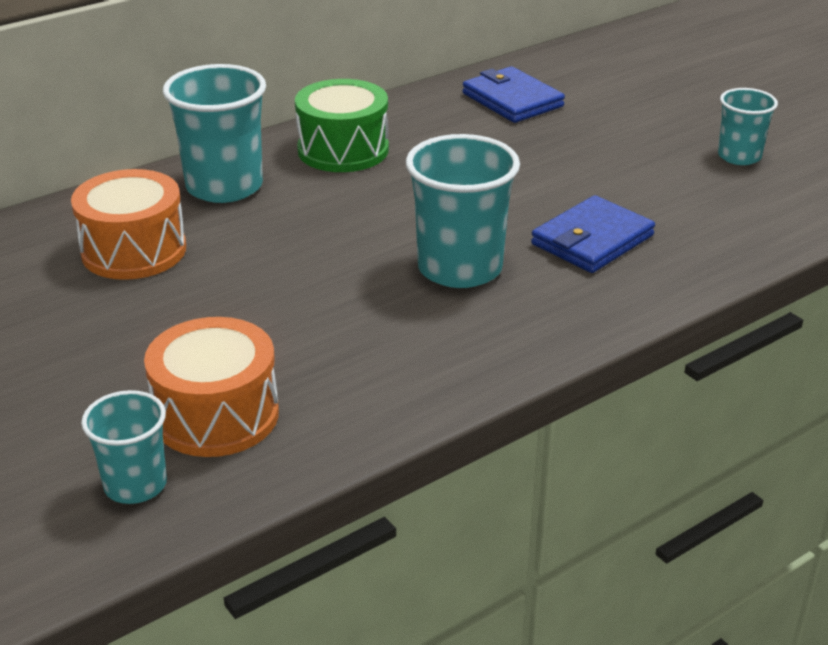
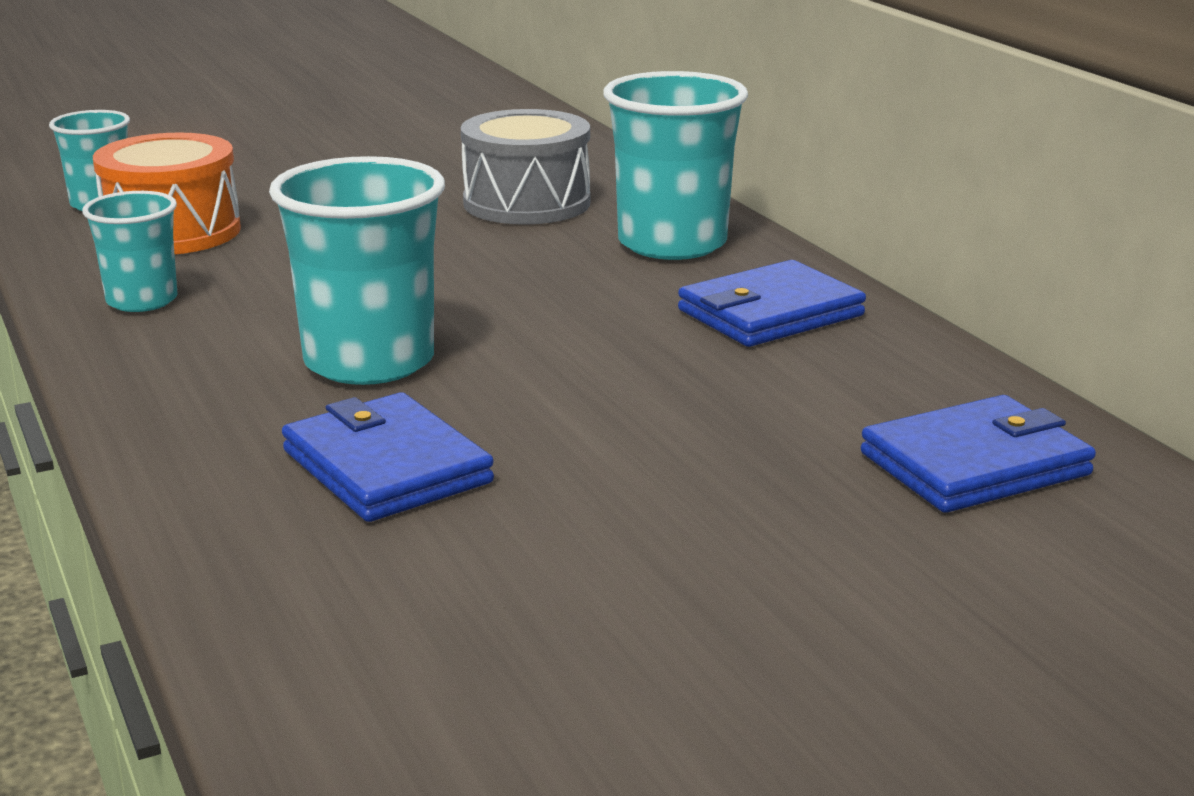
camera: 100 degrees right, 10 degrees down
orange drum [71,169,186,280] -> grey drum [461,109,590,225]
green drum [295,79,389,172] -> blue wallet [678,260,866,347]
turquoise cup [718,88,778,165] -> turquoise cup moved to [82,191,178,312]

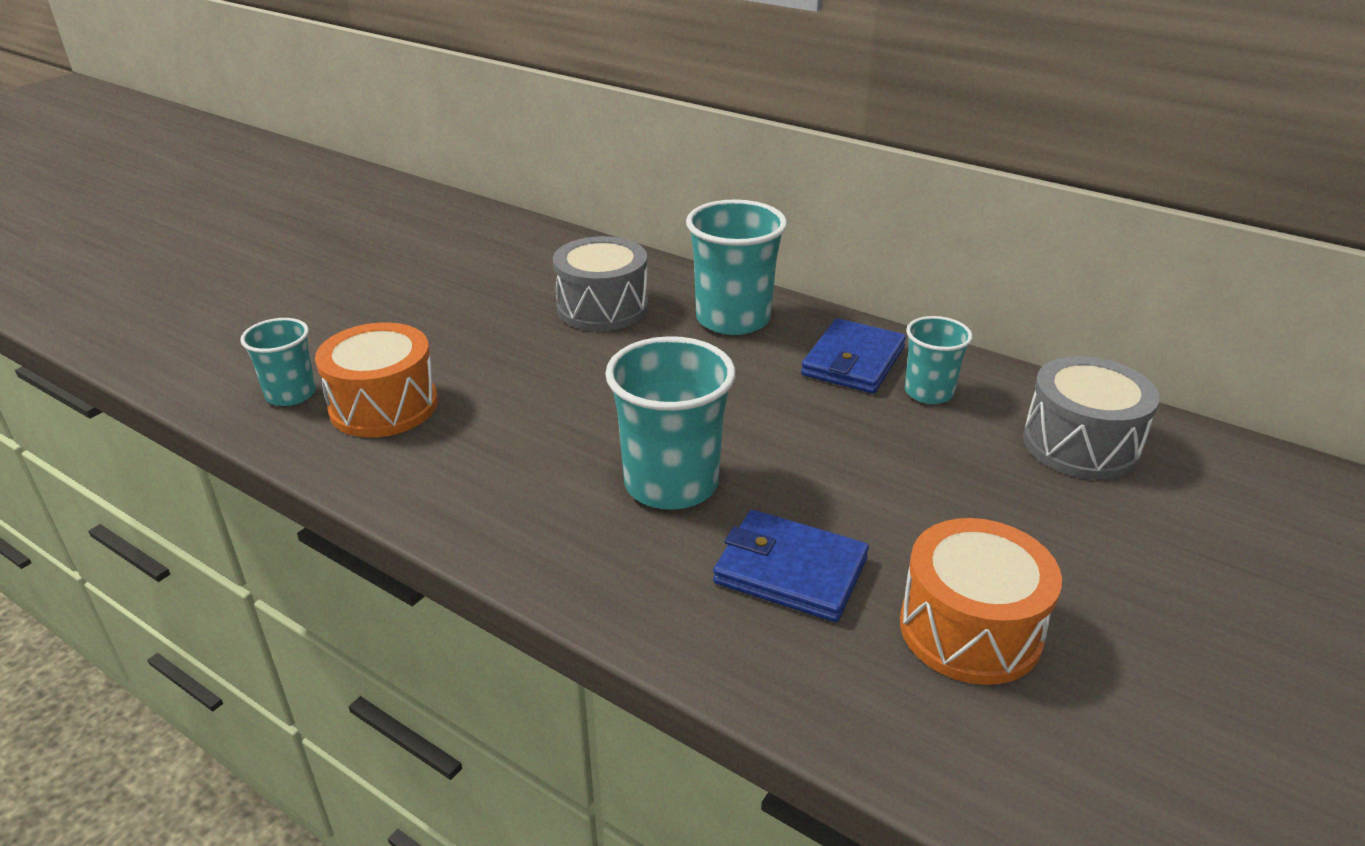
camera: 30 degrees left, 10 degrees up
turquoise cup [82,191,178,312] -> turquoise cup moved to [905,316,973,404]
blue wallet [861,395,1096,513] -> grey drum [1023,356,1160,480]
none -> orange drum [900,518,1062,685]

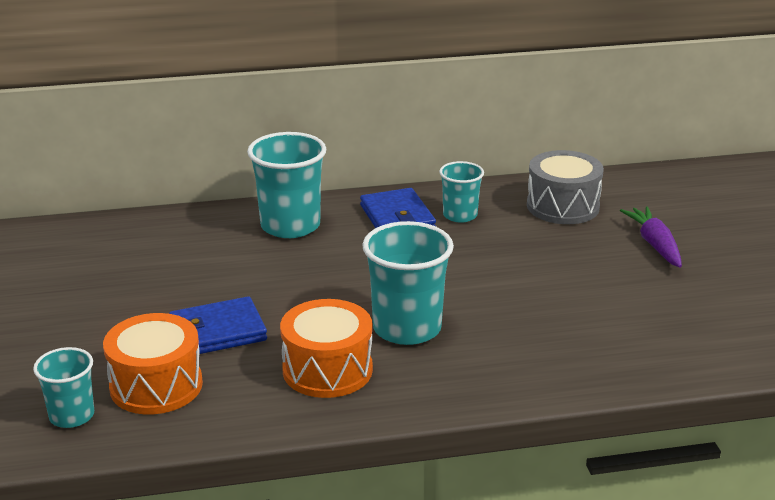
camera: 45 degrees left, 5 degrees down
grey drum [553,236,648,331] -> none
blue wallet [713,510,869,622] -> blue wallet moved to [169,296,267,354]
orange drum [900,518,1062,685] -> orange drum moved to [280,299,373,398]
none -> purple carrot [620,206,682,268]

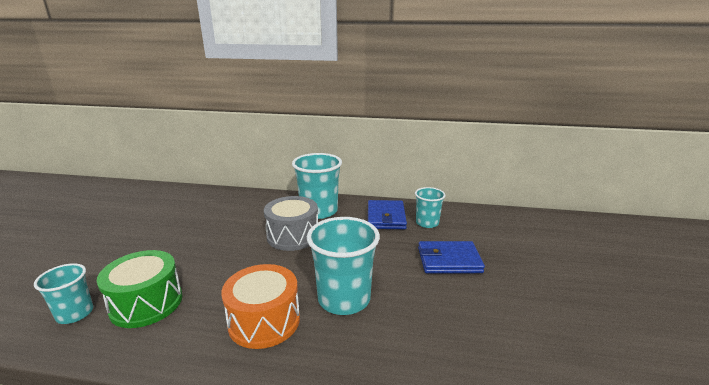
camera: 20 degrees right, 5 degrees down
orange drum [103,313,203,414] -> green drum [97,250,182,328]
blue wallet [169,296,267,354] -> blue wallet moved to [418,241,485,273]
grey drum [527,150,604,224] -> grey drum moved to [264,196,318,251]
purple carrot [620,206,682,268] -> none

